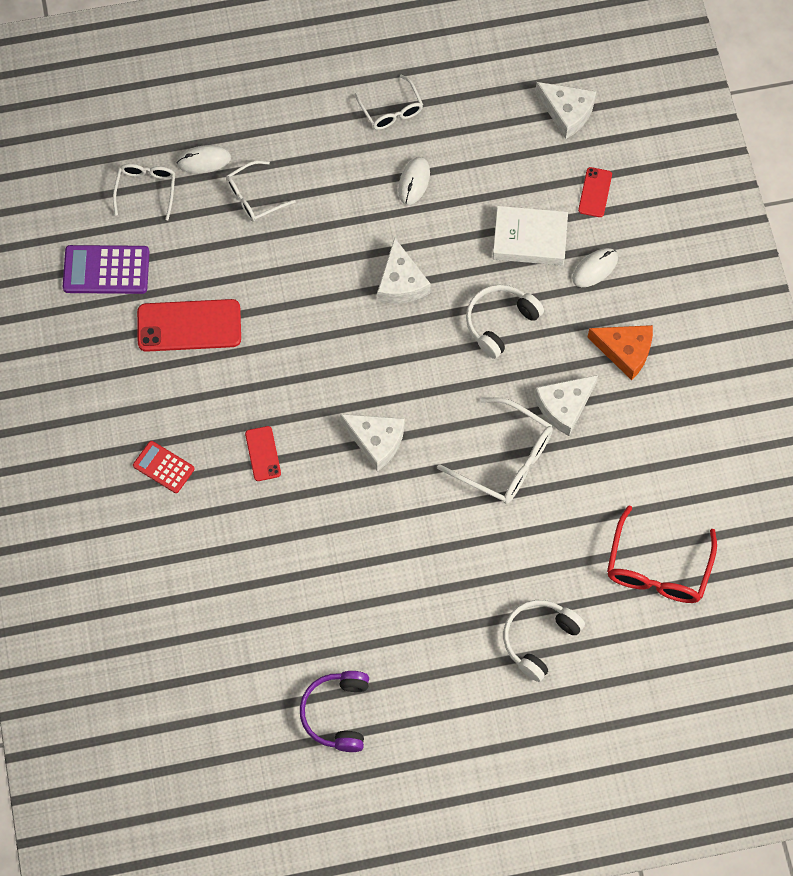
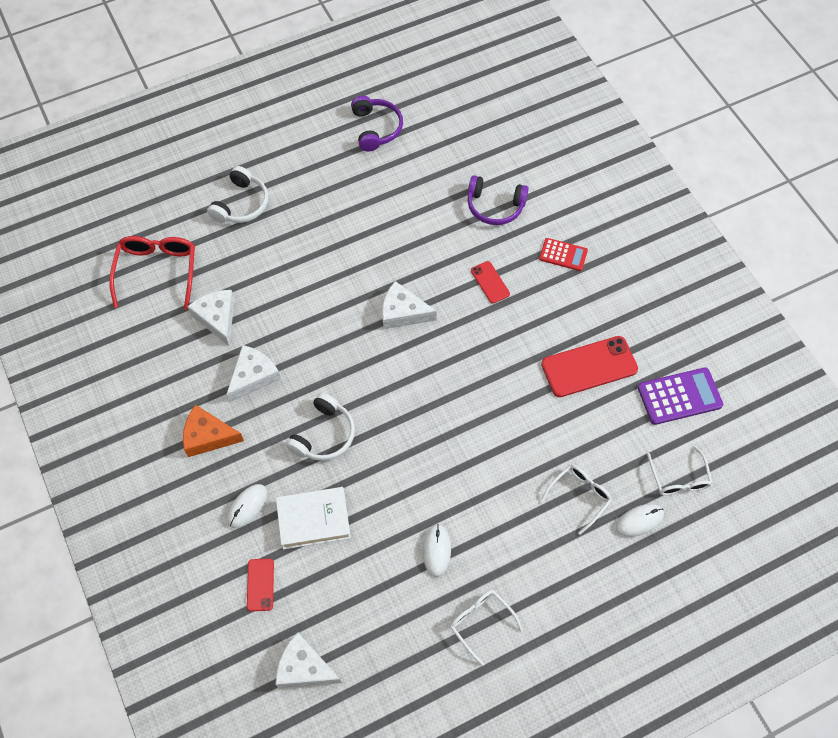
camera: 165 degrees right, 5 degrees down
white cheese [377,237,431,303] -> white cheese moved to [187,290,235,346]
white glasses [437,397,553,504] -> none
none -> purple headphones [468,175,529,225]

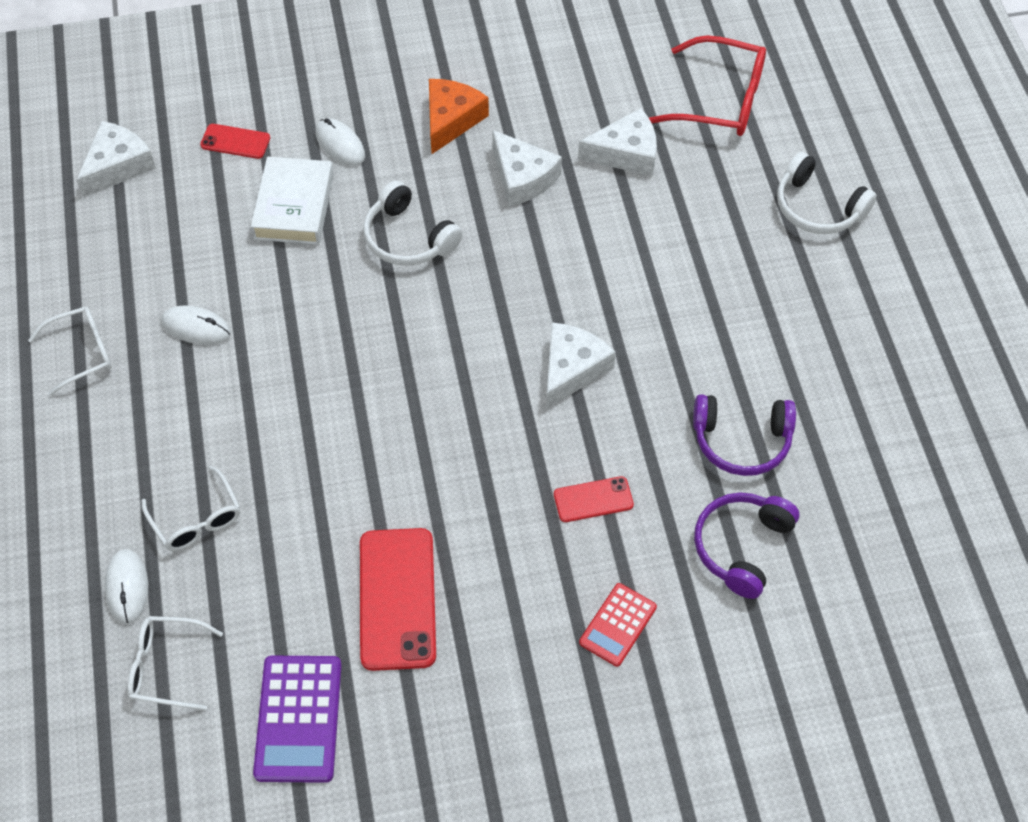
camera: 105 degrees right, 5 degrees down
purple headphones [351,96,403,152] -> purple headphones moved to [693,394,796,476]

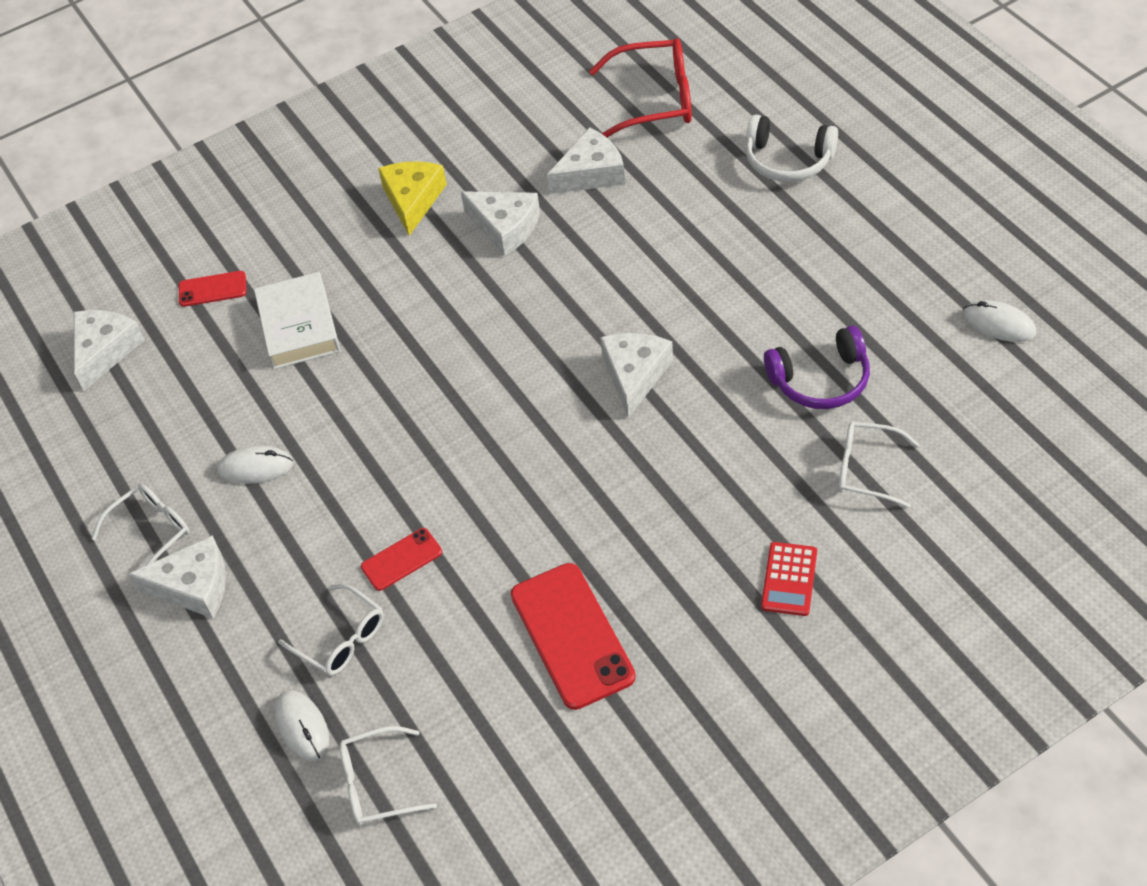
camera: 15 degrees left, 5 degrees down
purple calculator [253,656,342,783] -> none
white mouse [315,118,365,166] -> white mouse moved to [963,300,1036,342]
white headphones [363,180,463,266] -> none
orange cheese [429,79,489,154] -> yellow cheese [378,161,447,236]
red phone [554,476,634,522] -> red phone moved to [361,528,442,591]
purple headphones [694,493,799,599] -> white glasses [838,422,920,508]
none -> white cheese [128,535,226,618]

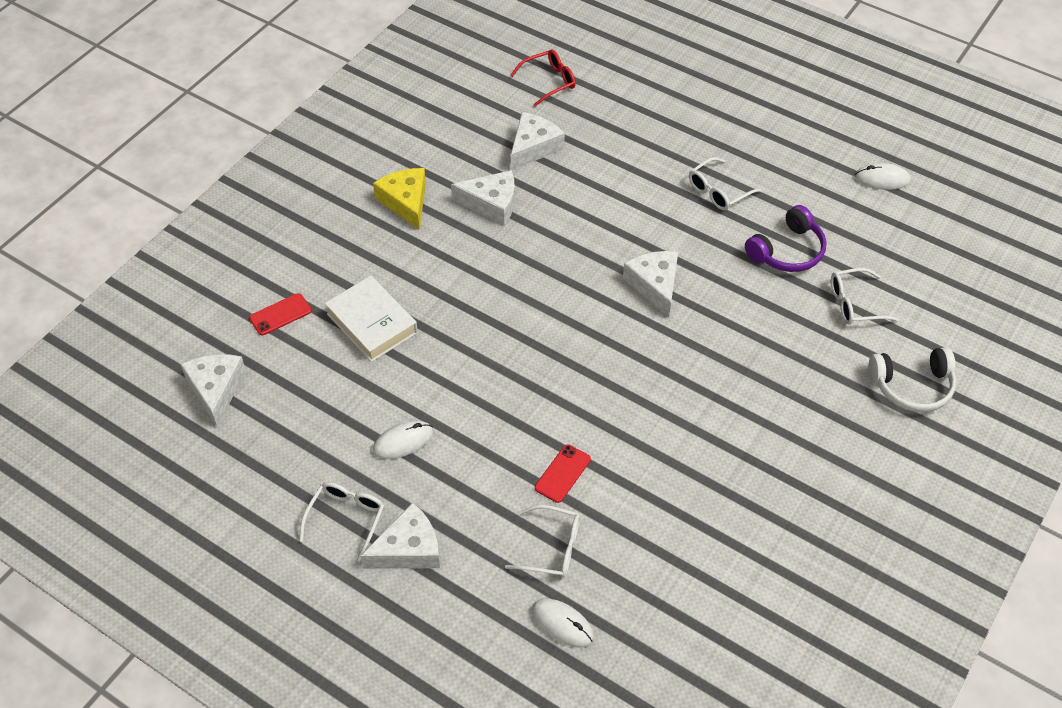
camera: 30 degrees left, 0 degrees up
white glasses [339,726,437,825] -> white glasses moved to [689,157,762,210]
red phone [511,563,636,710] -> none
red glasses [589,38,692,137] -> red glasses [510,50,576,107], size x0.63
white headphones [746,115,838,182] -> white headphones moved to [869,347,956,412]
red calculator [761,542,817,616] -> none

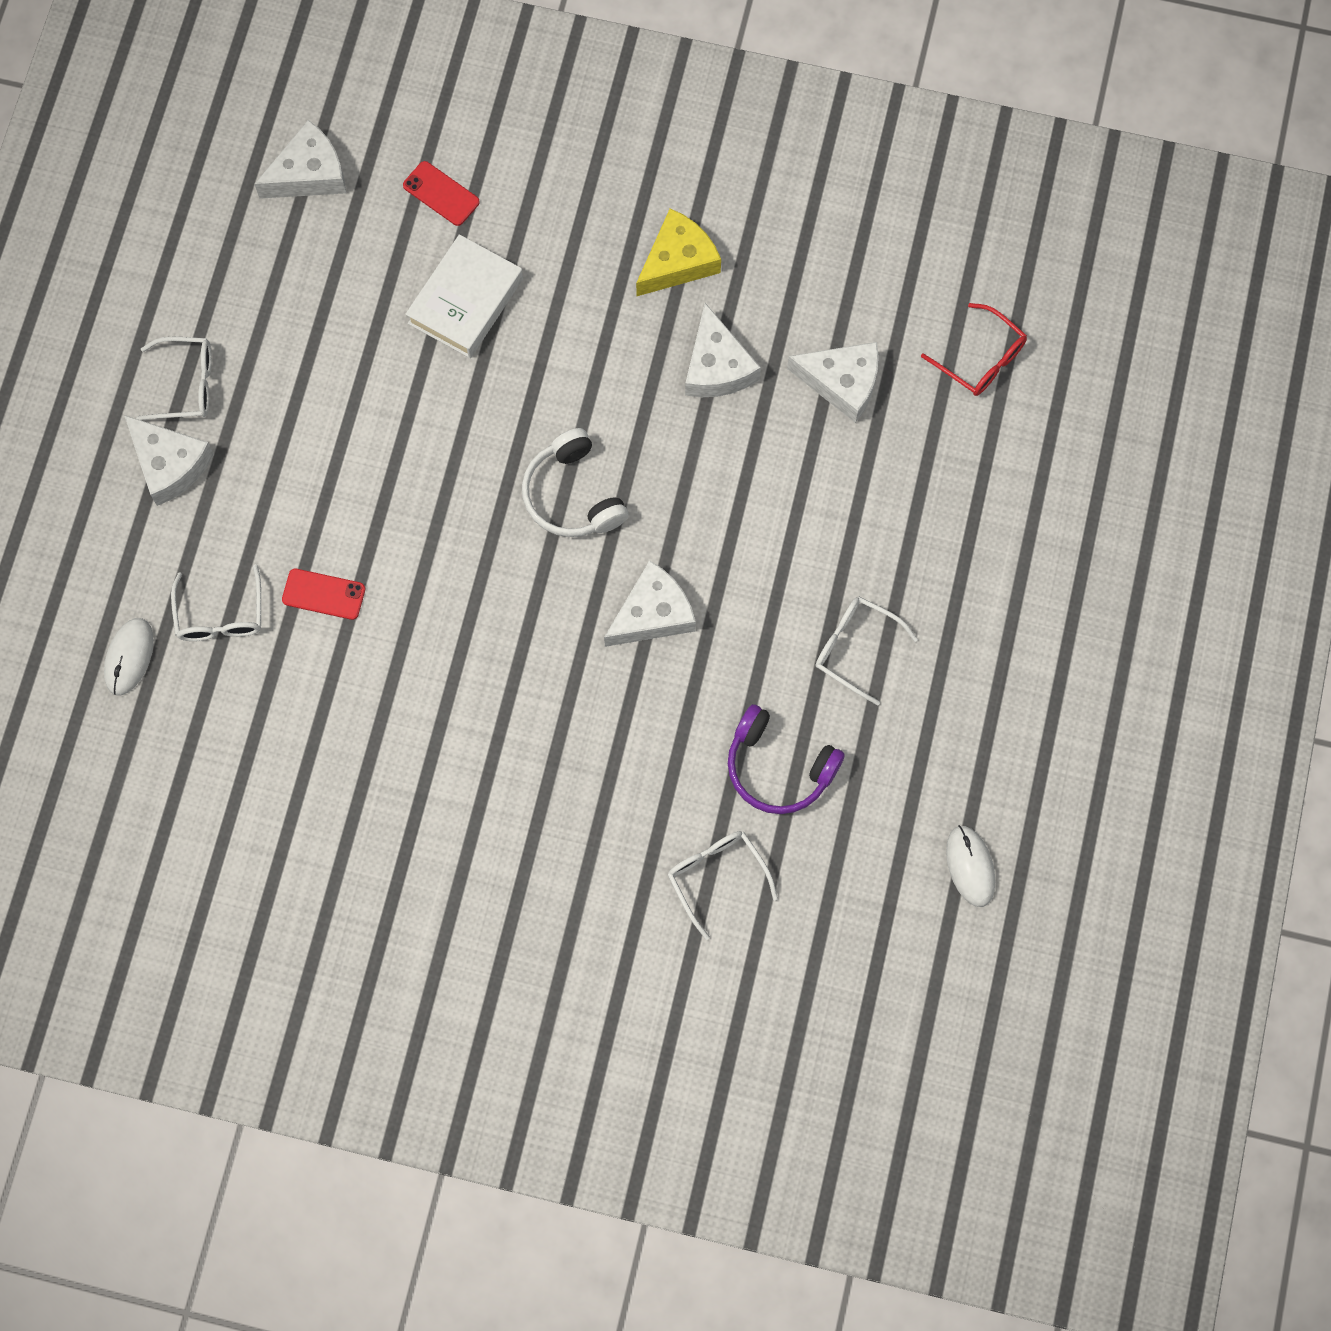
camera: 70 degrees right, 20 degrees up
white mouse [373,421,433,459] -> none
white headphones [869,347,956,412] -> white headphones moved to [522,428,629,537]

